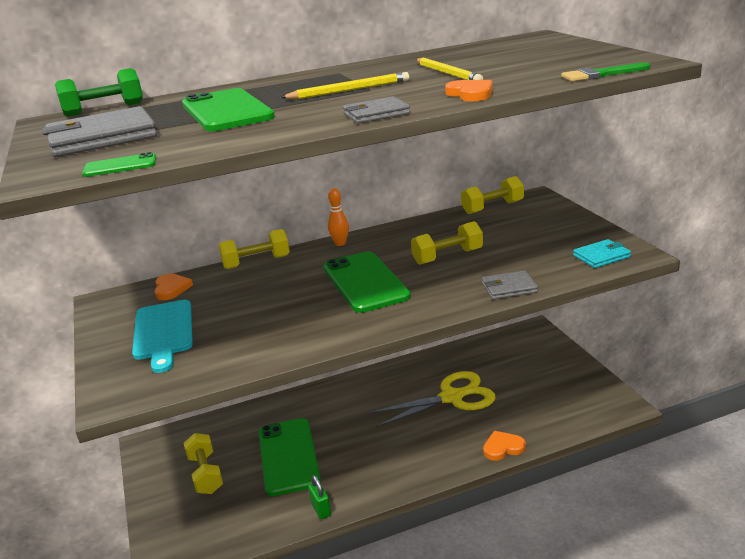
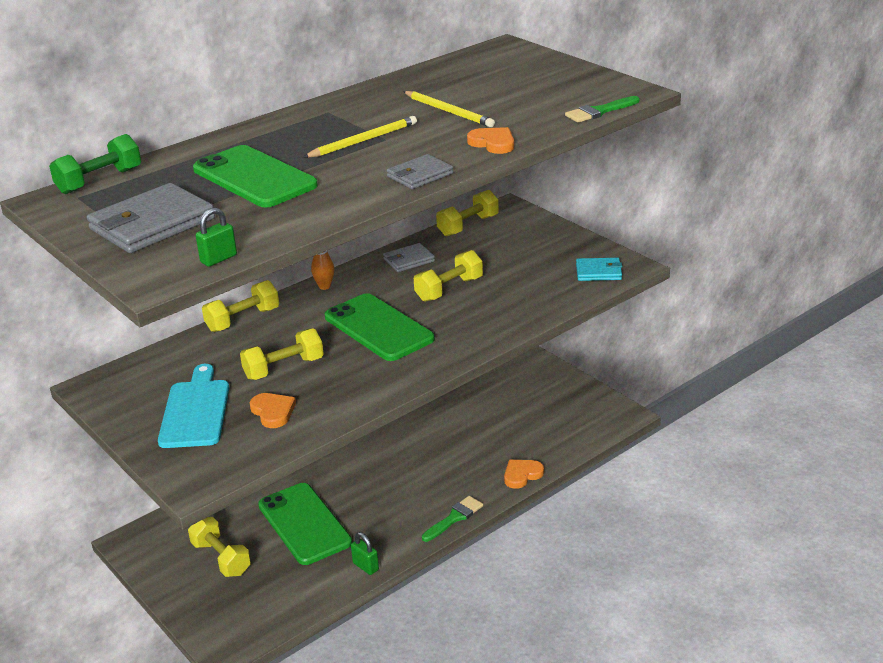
camera: 20 degrees left, 5 degrees up
green phone [82,152,156,177] -> green padlock [196,208,237,267]
turquoise cutting board [132,300,193,373] -> turquoise cutting board turned 150 degrees counterclockwise [158,364,229,448]
orange heart [154,273,193,300] -> orange heart moved to [250,393,296,428]
yellow scissors [368,371,496,428] -> none
grey wallet [482,270,538,300] -> grey wallet moved to [383,243,435,272]
turquoise wallet [573,239,631,268] -> turquoise wallet turned 45 degrees clockwise [576,258,622,281]
none -> yellow dumbbell [240,328,324,380]
none -> green brush [422,496,483,542]

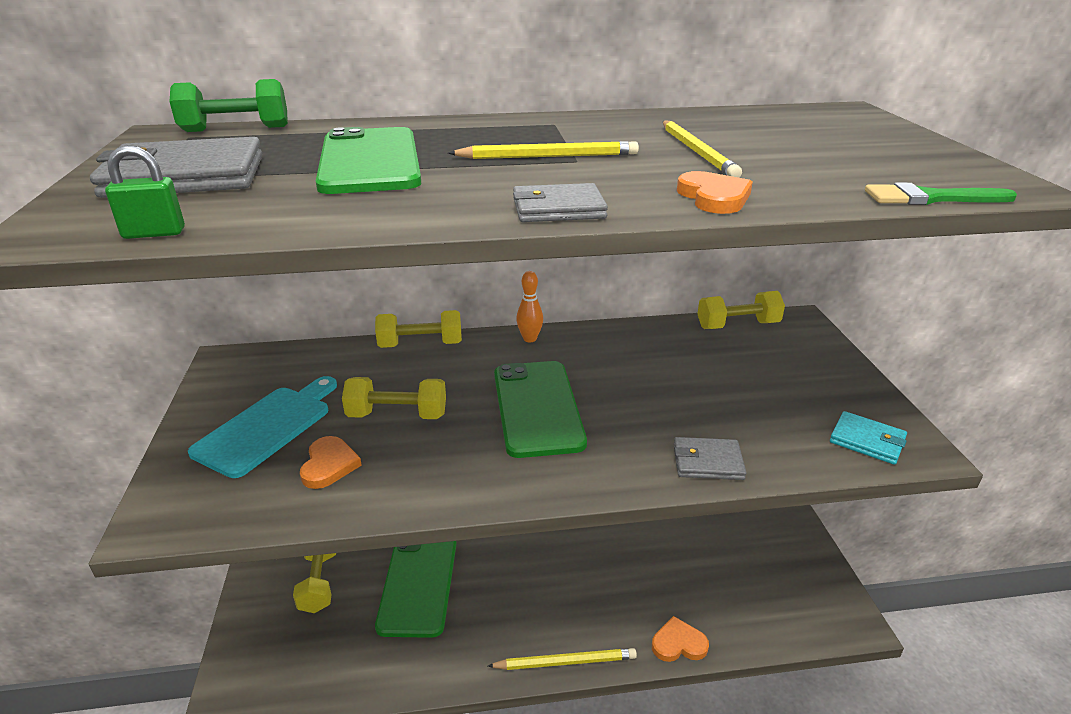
camera: 30 degrees right, 0 degrees up
green padlock [351,532,379,575] -> none
grey wallet [383,243,435,272] -> grey wallet moved to [673,437,747,480]
yellow dumbbell [414,250,483,302] -> none
green brush [422,496,483,542] -> yellow pencil [488,648,637,670]

